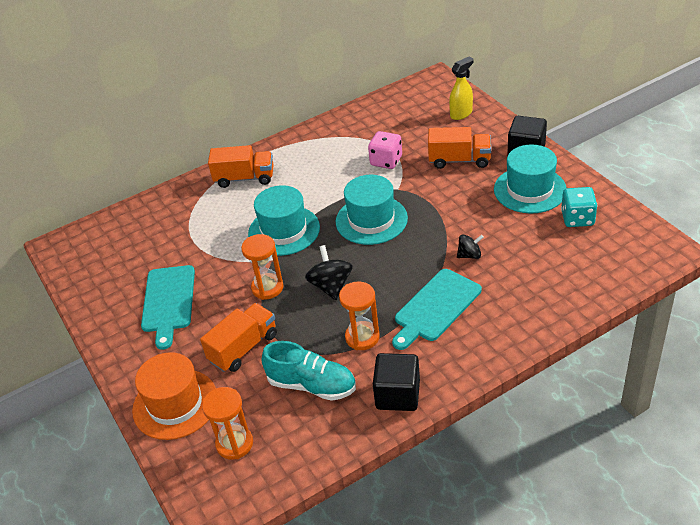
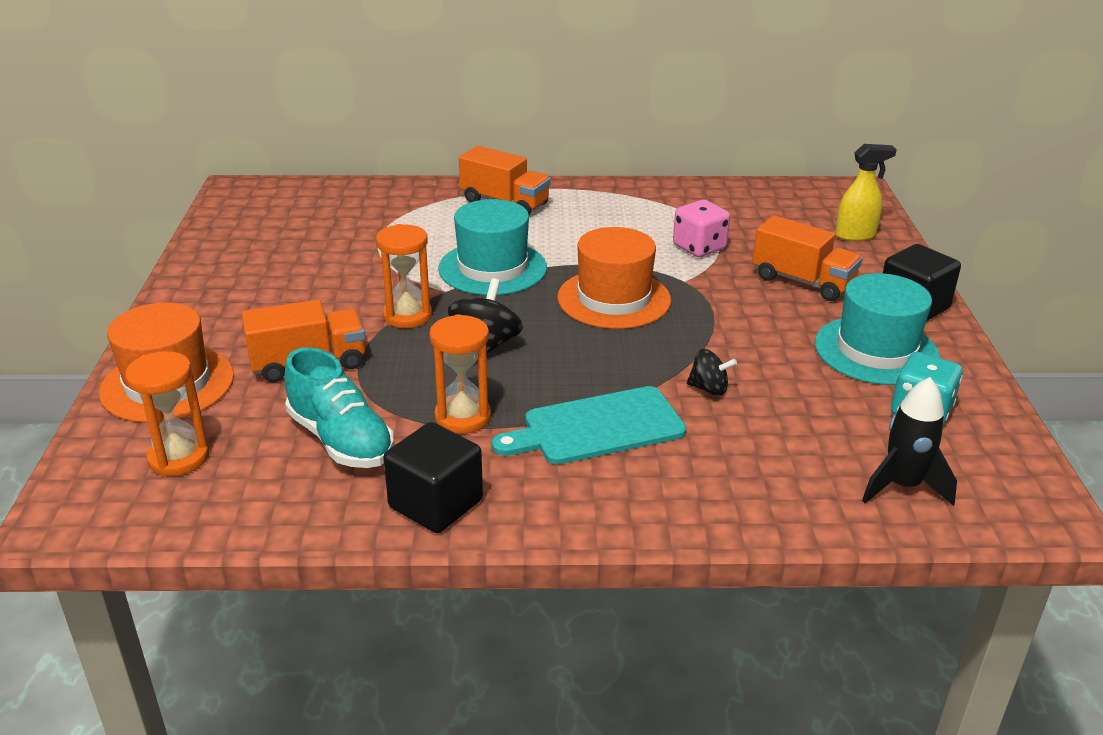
camera: 25 degrees right, 10 degrees down
turquoise cutting board [141,265,195,350] -> none
turquoise hat [336,175,408,245] -> orange hat [557,227,671,329]
none -> black rocket [862,377,957,506]

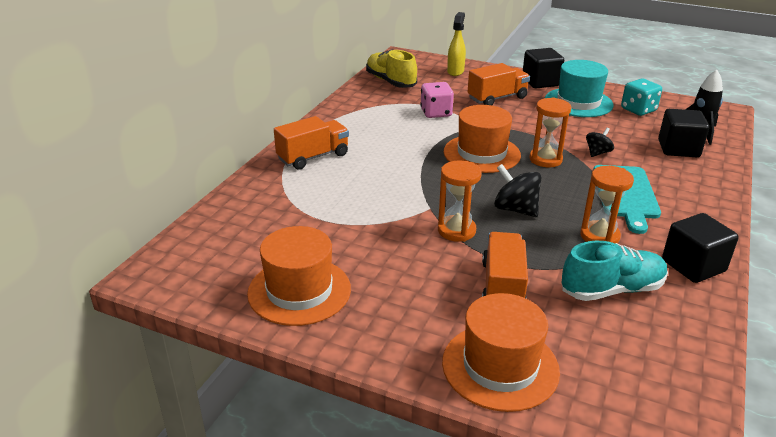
camera: 65 degrees left, 0 degrees up
orange hourglass [125,351,210,477] -> orange hourglass moved to [529,97,571,167]
turquoise hat [438,199,547,295] -> none
none -> orange hat [247,226,351,326]
none -> yellow shoe [366,50,417,88]
none -> black cube [658,109,709,157]

